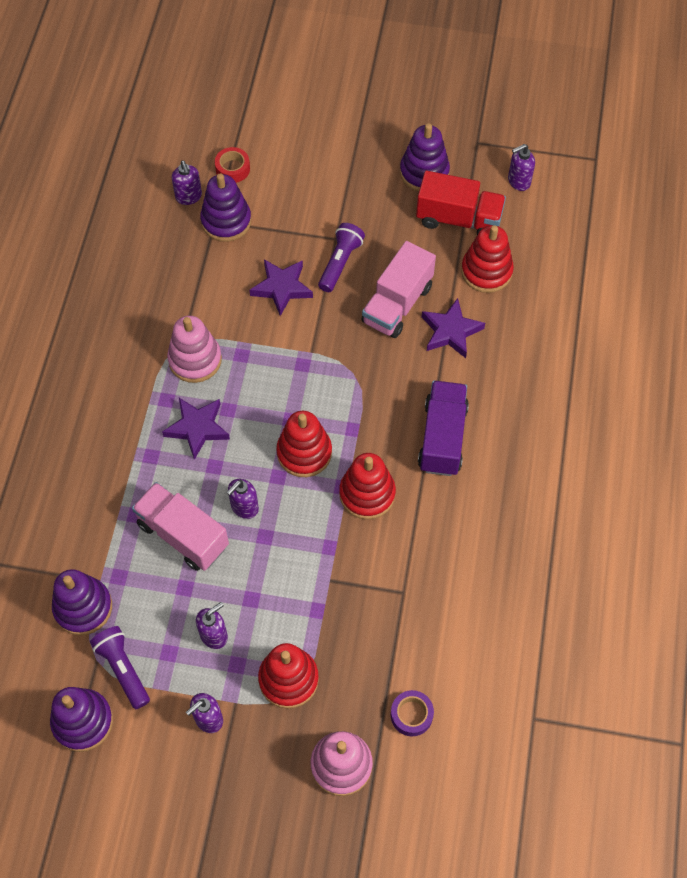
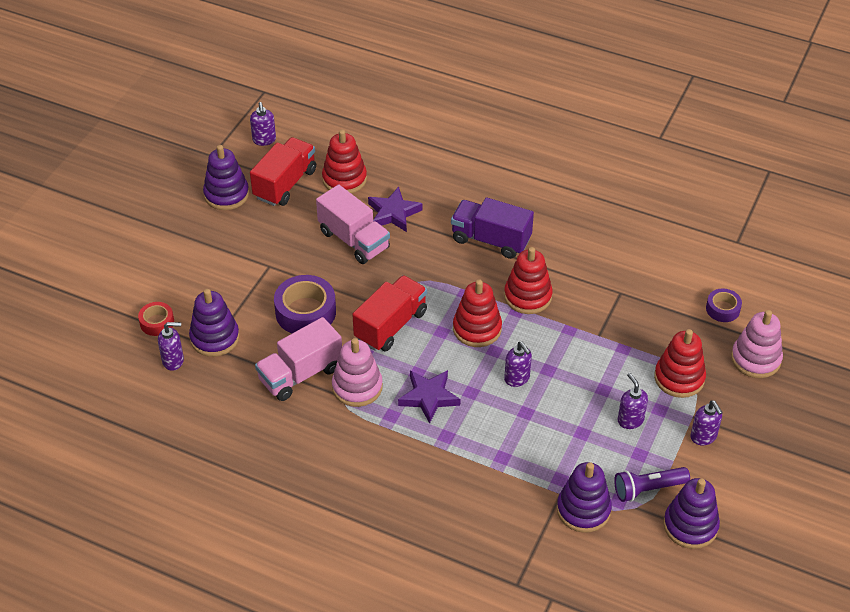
camera: 75 degrees left, 15 degrees down
pink truck [132,482,229,571] -> pink truck moved to [255,317,342,401]
purple star [249,259,313,316] -> purple tape [274,275,336,333]
purple flashlight [318,223,365,292] -> none
none -> red truck [352,275,427,351]

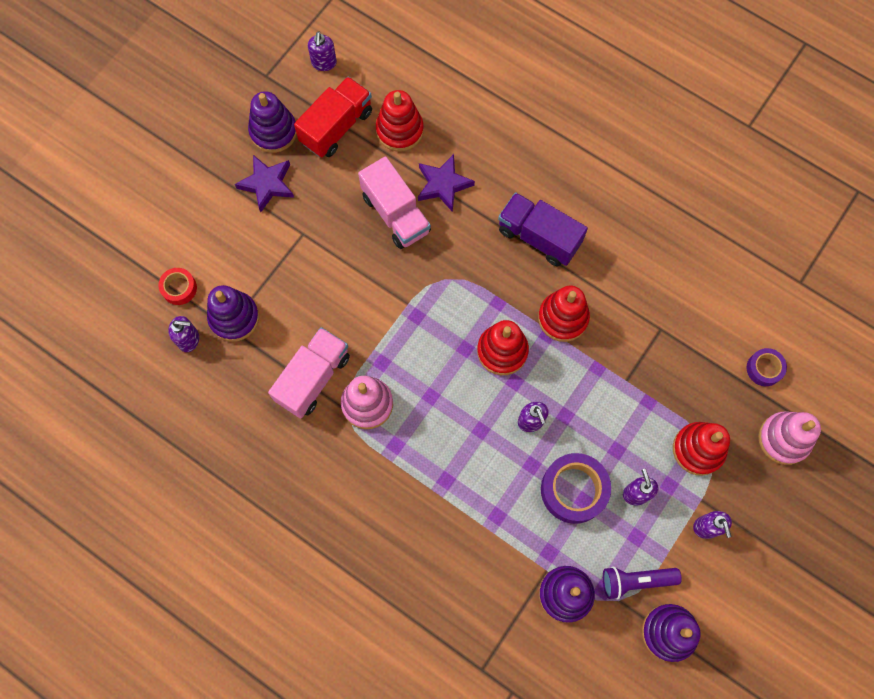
camera: 10 degrees right, 25 degrees up
pink truck [255,317,342,401] -> pink truck turned 150 degrees clockwise [268,327,350,419]
purple tape [274,275,336,333] -> purple tape moved to [541,453,611,524]
red truck [352,275,427,351] -> none
purple star [398,370,460,424] -> purple star moved to [235,155,294,212]

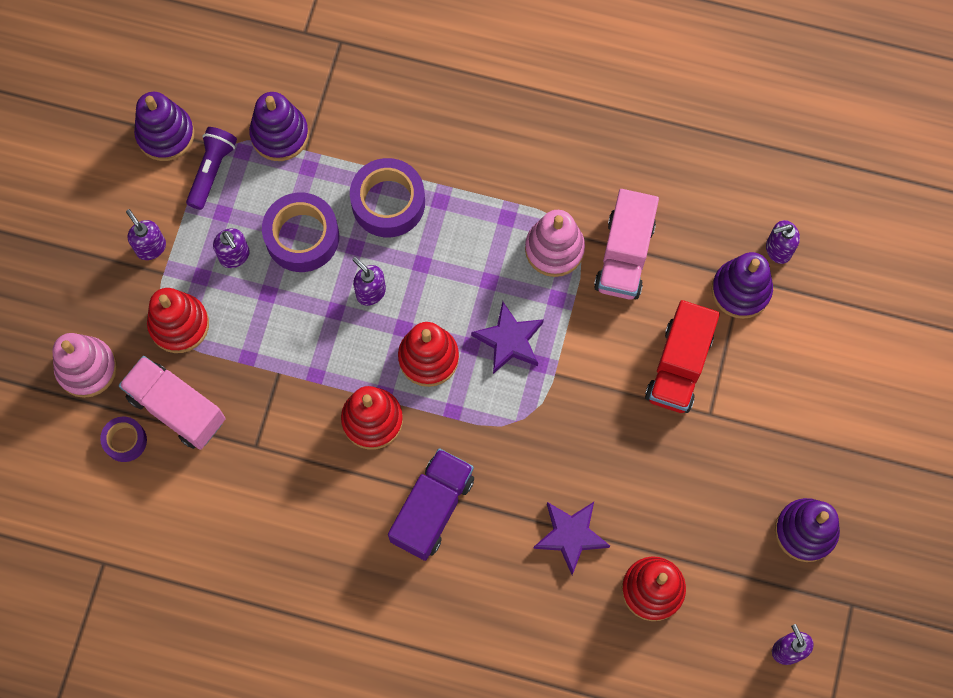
camera: 160 degrees right, 0 degrees up
red tape [158,268,197,305] -> none
purple star [235,155,294,212] -> purple star moved to [471,301,544,374]
red truck [294,77,372,158] -> red truck moved to [645,300,720,413]
pink truck [358,156,431,249] -> pink truck moved to [119,356,226,450]
purple truck [498,192,588,266] -> purple truck turned 75 degrees counterclockwise [388,448,474,561]
purple flashlight [603,567,682,599] -> purple flashlight turned 45 degrees counterclockwise [186,127,237,210]
none -> purple tape [350,158,425,237]

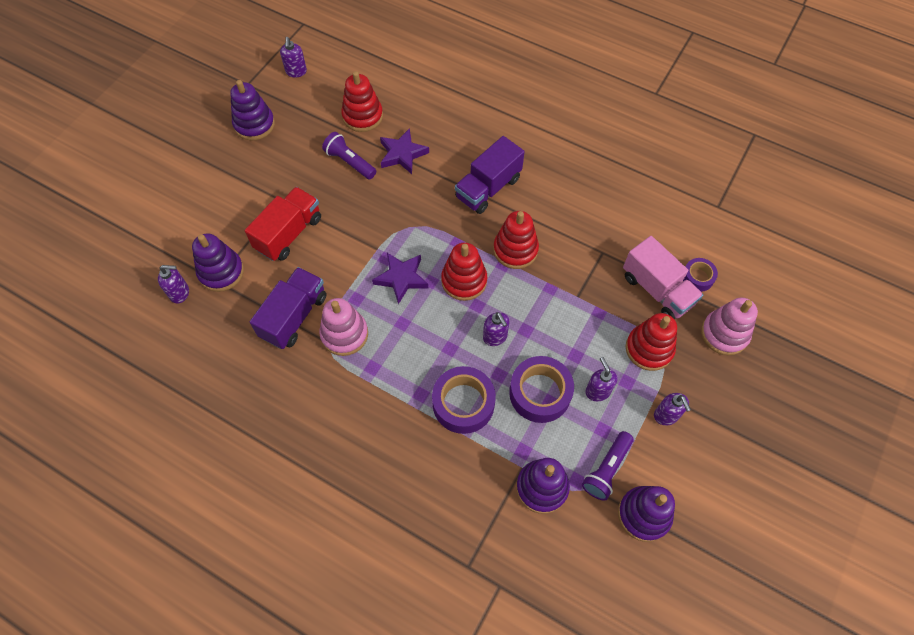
camera: 165 degrees left, 10 degrees down
pink truck [594,189,659,300] -> purple truck [250,267,326,349]
none -> purple flashlight [322,132,376,180]

